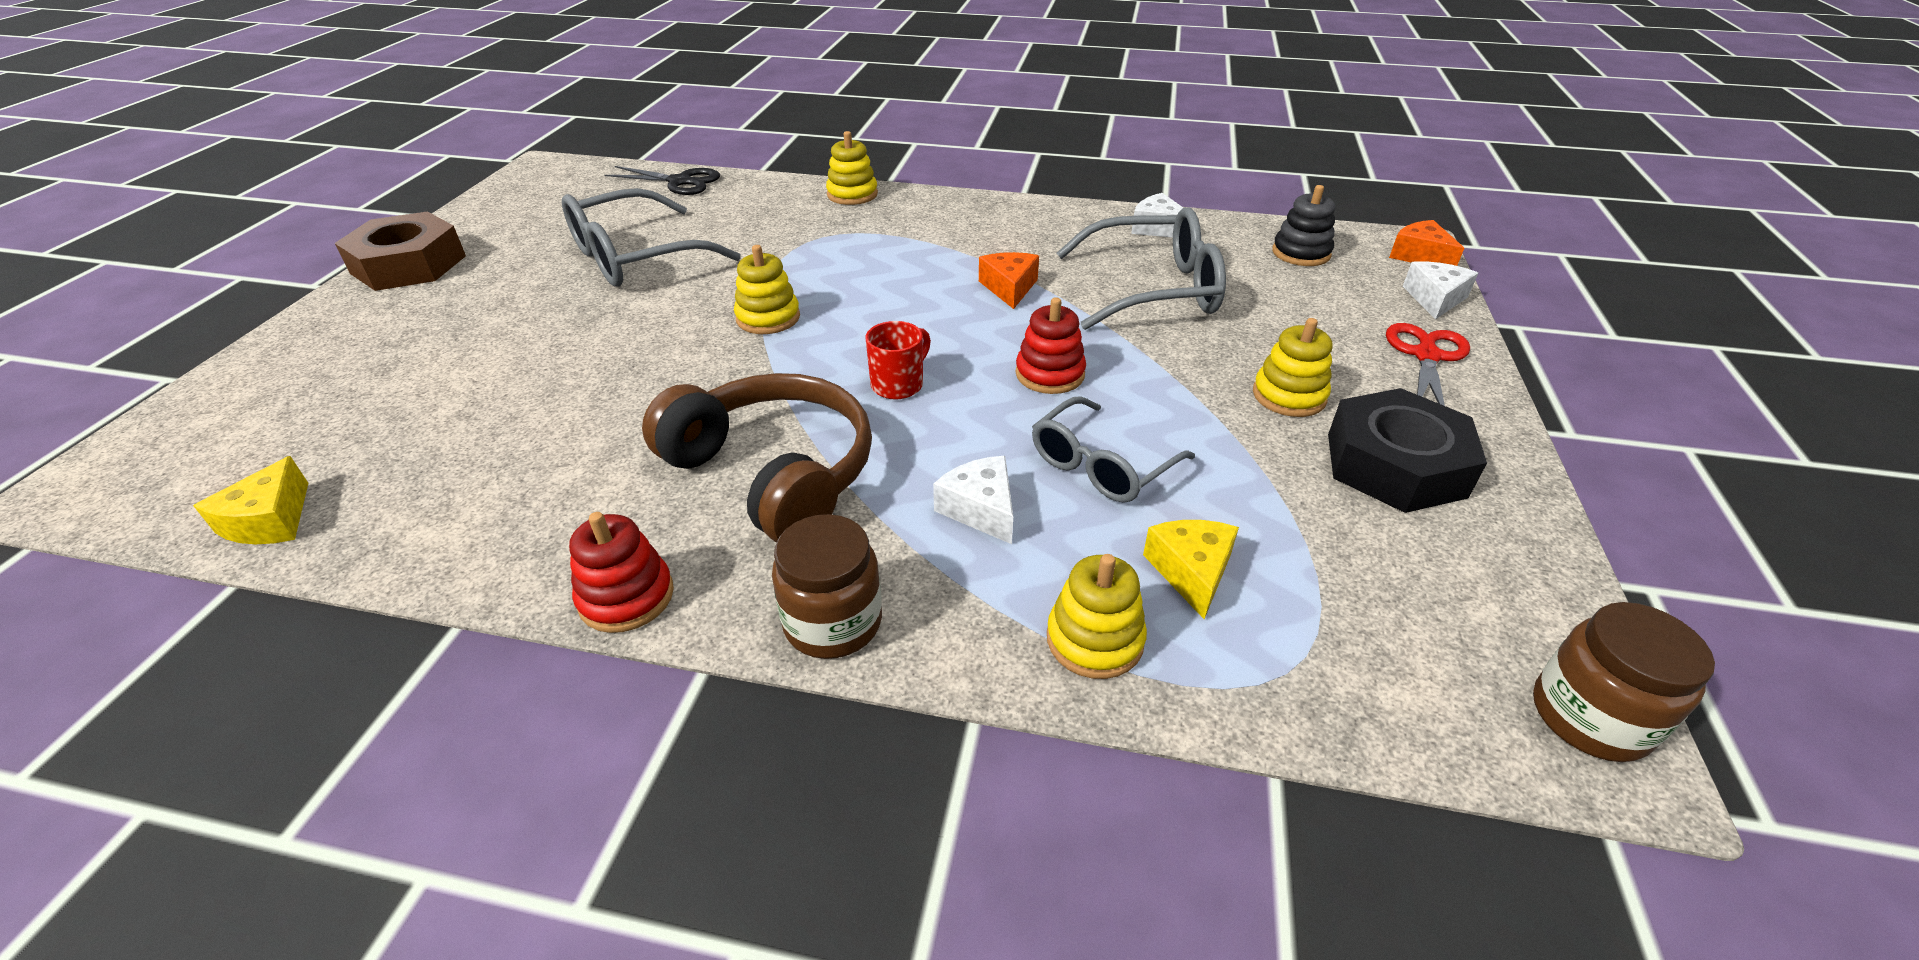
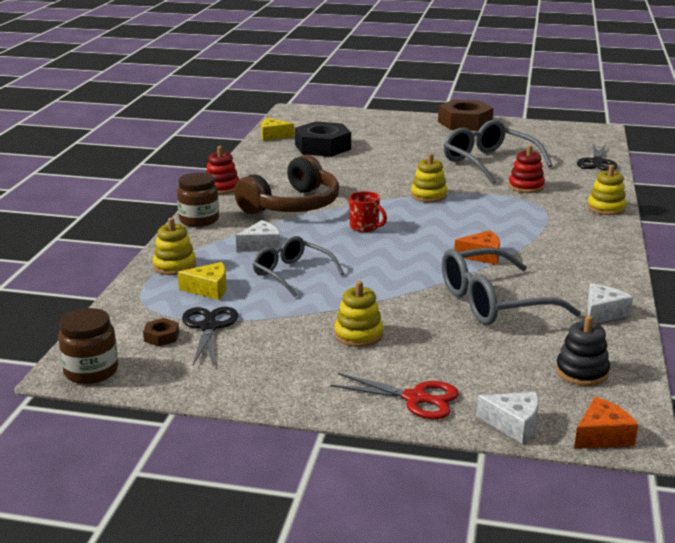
camera: 90 degrees right, 15 degrees down
red stacking toy [1016,297,1086,394] -> red stacking toy moved to [508,145,545,193]
grey glasses [1057,207,1226,330] -> grey glasses turned 75 degrees clockwise [442,248,581,325]
black nut [1328,388,1487,513] -> black nut moved to [295,121,351,157]
none -> brown nut [143,318,179,347]
none -> black scissors [182,307,238,365]

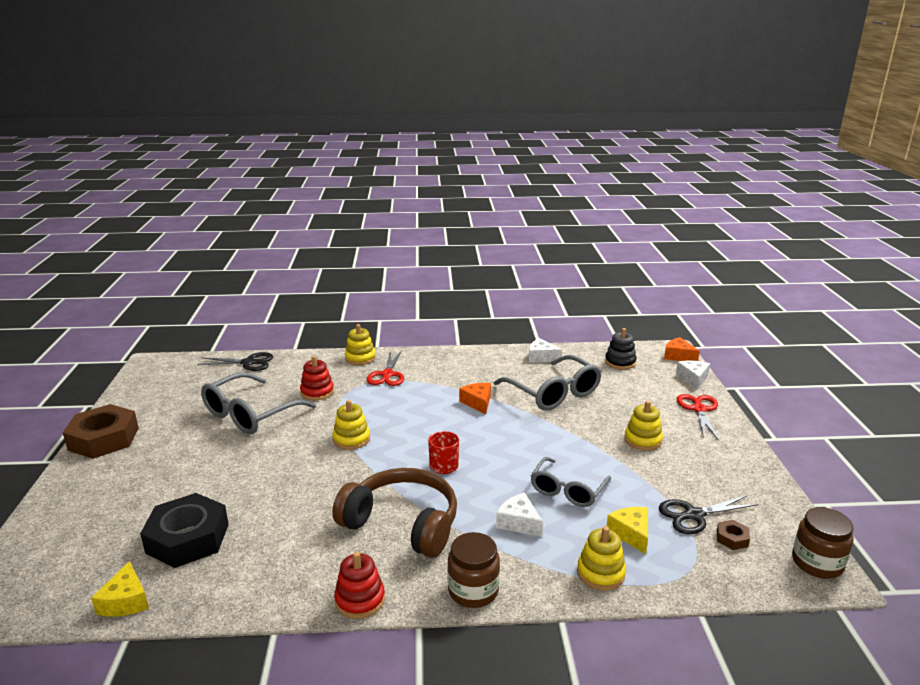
camera: 105 degrees left, 0 degrees up
none -> red scissors [366,350,404,386]

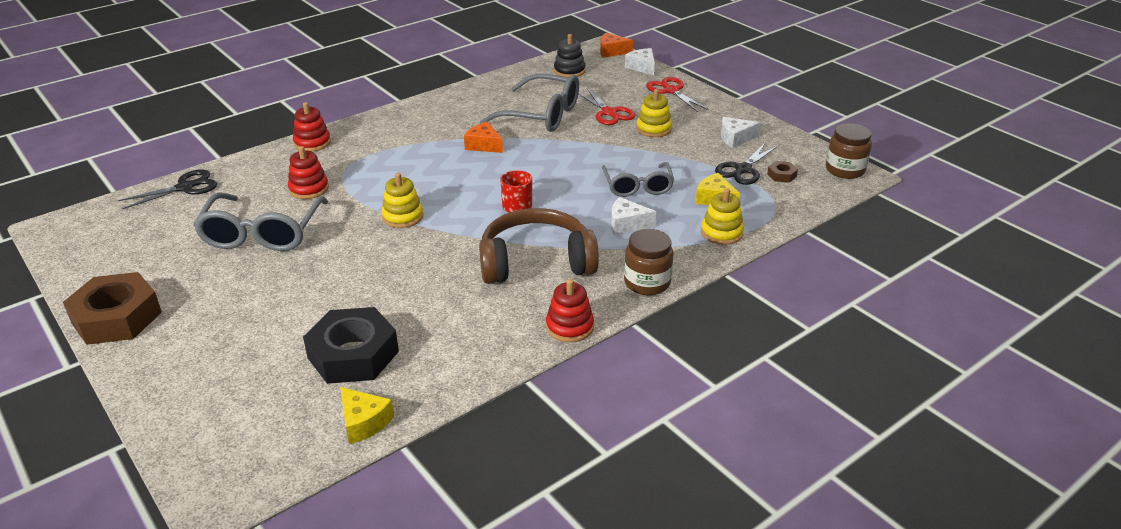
camera: 35 degrees left, 10 degrees up
yellow stacking toy [345,324,376,365] -> red stacking toy [293,102,331,152]
red scissors [366,350,404,386] -> red scissors moved to [578,88,635,125]
white cheese [529,338,562,363] -> white cheese moved to [721,117,761,148]

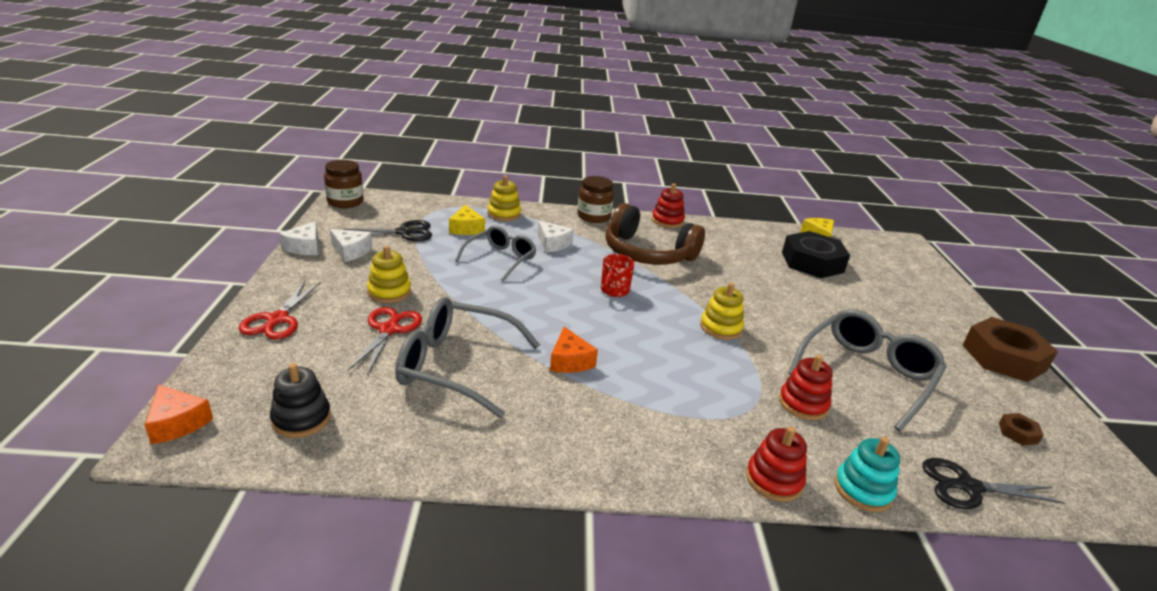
camera: 145 degrees left, 5 degrees down
grey glasses [480,74,579,132] -> grey glasses turned 45 degrees counterclockwise [395,297,540,418]
white cheese [625,48,655,76] -> white cheese moved to [279,221,318,255]
brown nut [767,161,798,183] -> brown nut moved to [999,413,1044,446]
none -> turquoise stacking toy [835,437,900,512]

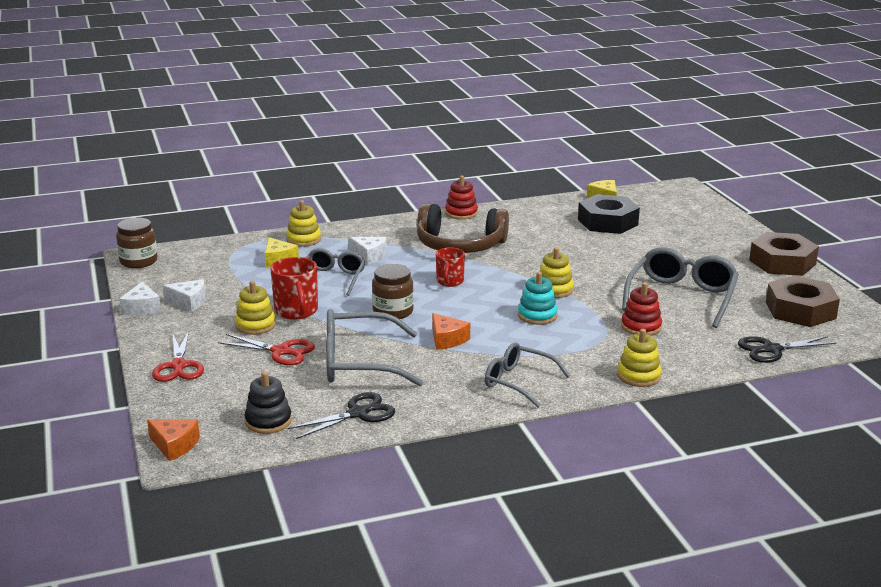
camera: 15 degrees left, 5 degrees down
black scissors [343,220,432,241] -> black scissors moved to [288,392,395,439]
red scissors [348,307,422,375] -> red scissors turned 120 degrees clockwise [218,334,315,365]
brown jar [577,176,614,223] -> brown jar moved to [372,264,414,319]
red stacking toy [746,426,807,502] -> yellow stacking toy [617,329,662,387]
turquoise stacking toy [835,437,900,512] -> turquoise stacking toy moved to [518,272,558,325]
brown nut [999,413,1044,446] -> brown nut [766,275,840,327], size x2.40
none -> red mug [270,257,318,320]
none -> grey glasses [485,342,570,408]

